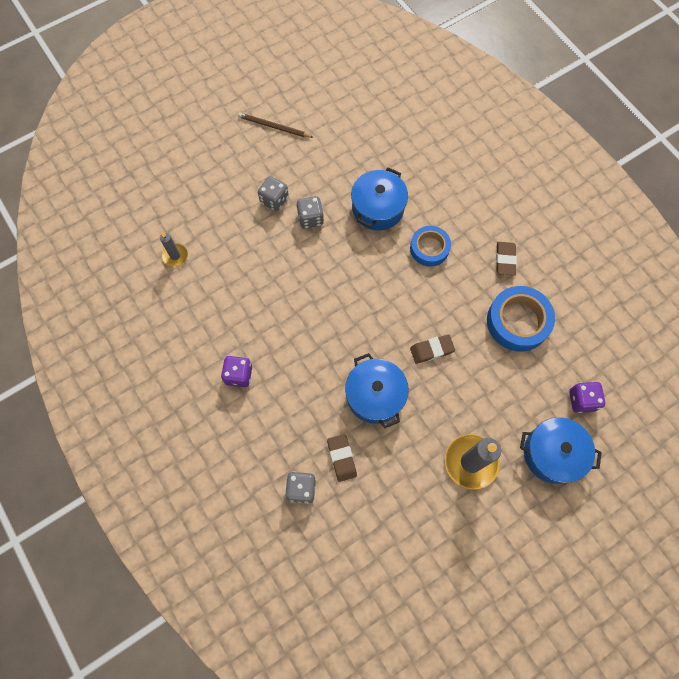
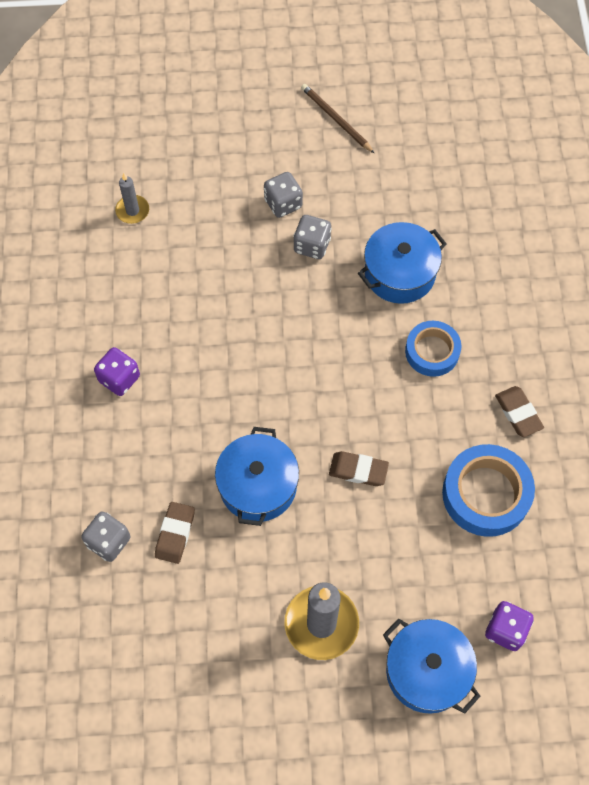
camera: 30 degrees right, 5 degrees down
brown eraser [496,242,517,276] -> brown eraser turned 60 degrees counterclockwise [495,386,544,437]

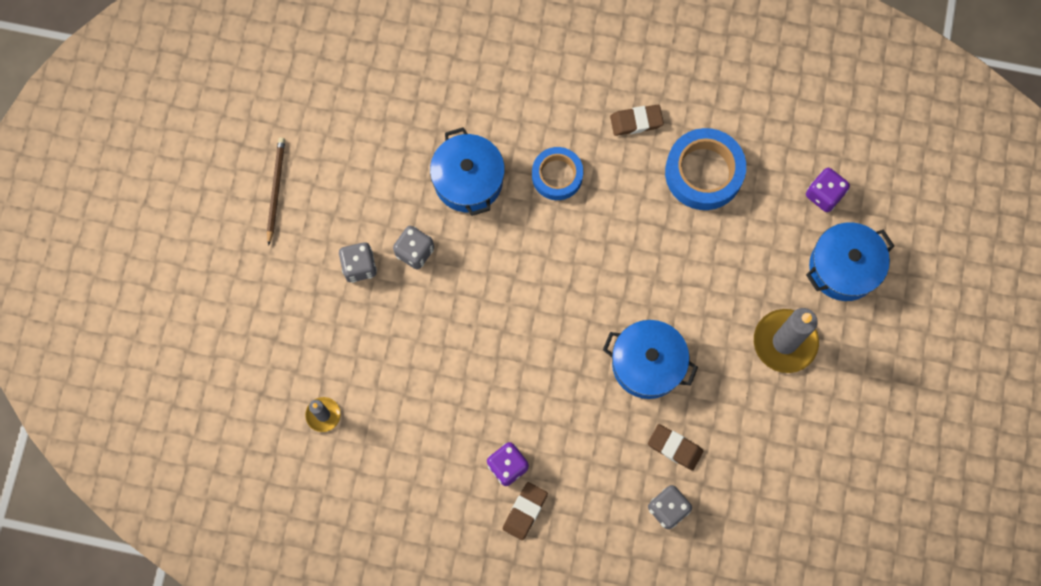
camera: 75 degrees left, 10 degrees up
brown pencil [301,84,375,154] -> brown pencil turned 120 degrees clockwise [267,138,285,246]
brown eraser [329,451,389,486] -> brown eraser moved to [503,482,548,540]

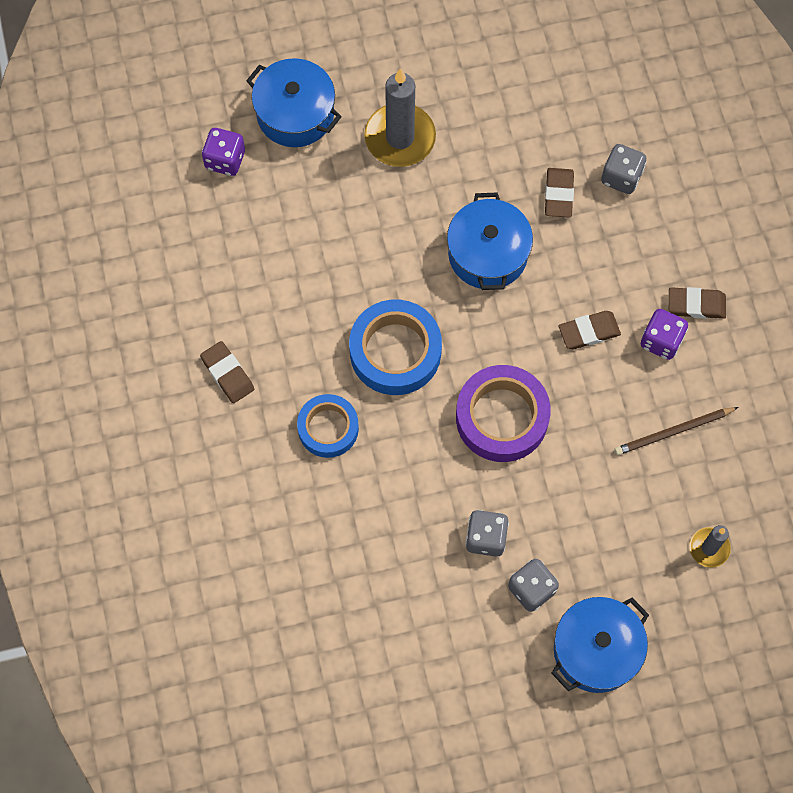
camera: 115 degrees left, 5 degrees down
brown pencil [267,138,285,246] -> brown pencil moved to [614,407,738,455]
blue pot [430,127,505,216] -> blue pot moved to [551,597,649,693]
blue tape [665,128,746,210] -> blue tape moved to [349,299,442,395]
none -> purple tape [456,365,551,462]
none -> brown eraser [559,311,621,349]

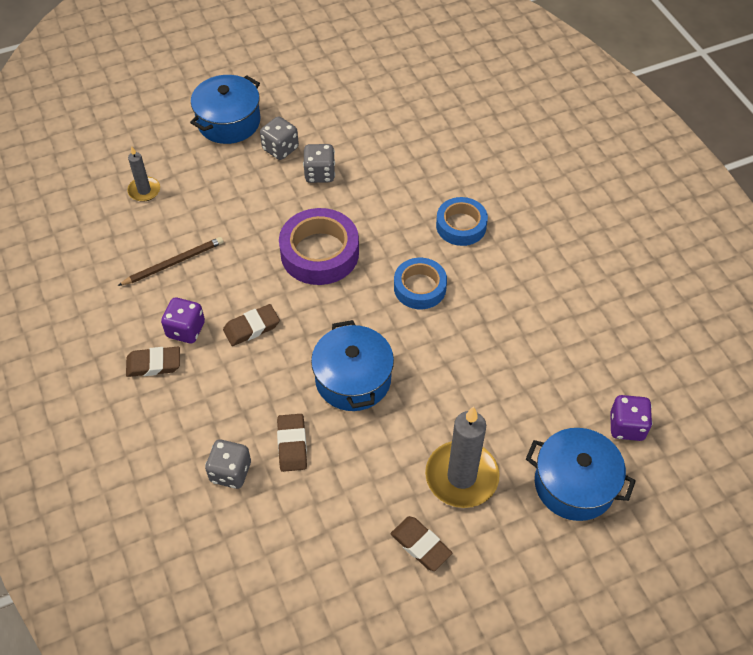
camera: 170 degrees right, 15 degrees down
brown eraser [200,341,254,403] -> brown eraser moved to [391,516,452,571]
blue tape [349,299,442,395] -> blue tape [394,258,447,309], size x0.65

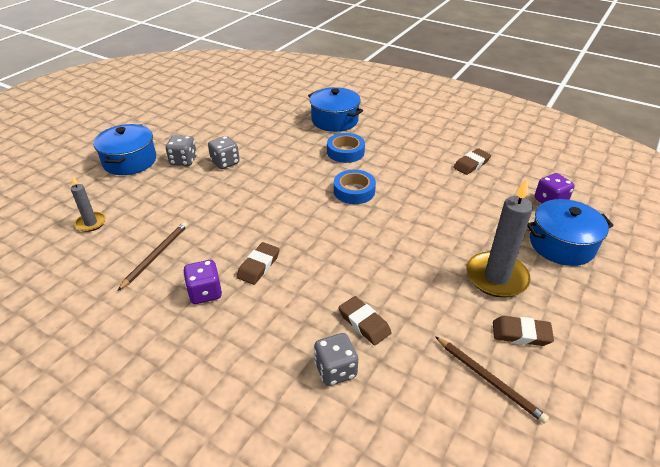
camera: 35 degrees left, 15 degrees down
brown eraser [126,347,180,377] -> brown eraser moved to [453,148,491,175]
purple tape [279,208,359,285] -> none
blue pot [311,320,394,411] -> blue pot moved to [308,87,363,132]
none -> brown pencil [435,336,549,424]

